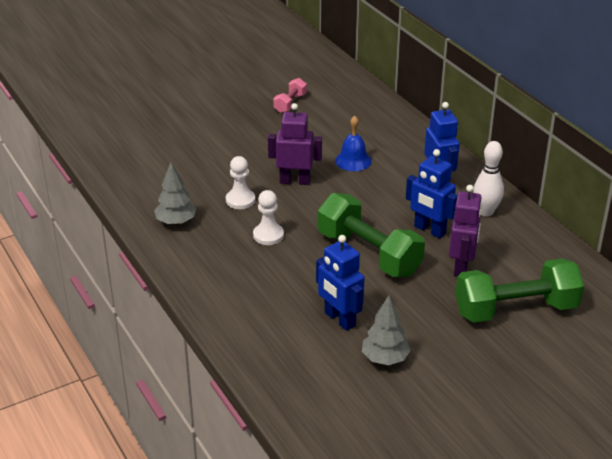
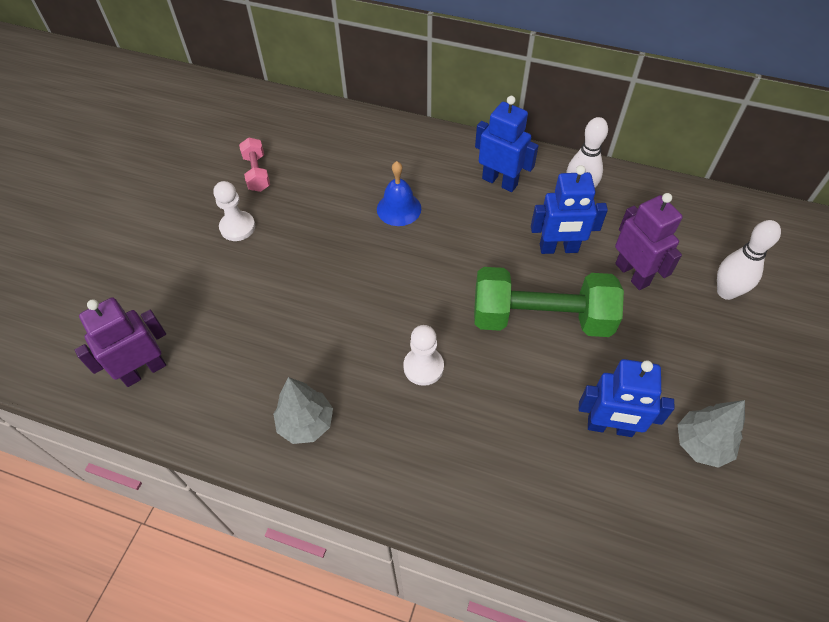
camera: 40 degrees left, 20 degrees up
white pawn [226,156,255,209] -> white pawn moved to [213,181,255,241]
purple robot [268,103,322,185] -> purple robot moved to [75,297,166,387]
green dumbbell [455,258,584,322] -> white bowling pin [717,220,781,300]

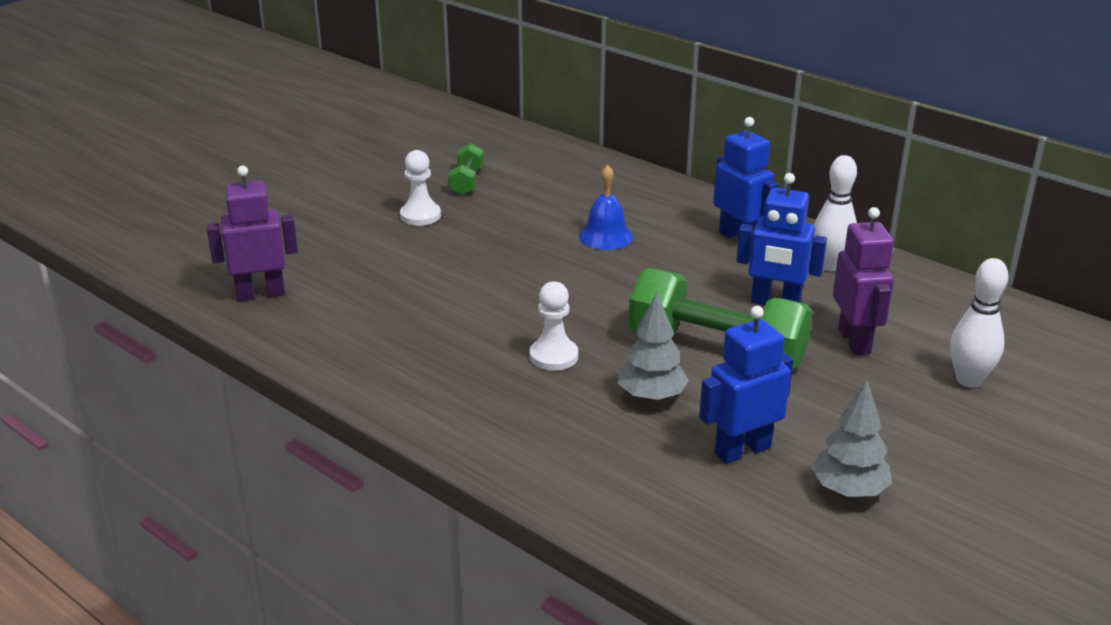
camera: 20 degrees right, 25 degrees down
pink dumbbell [239,137,270,192] -> green dumbbell [448,143,484,195]
grey tree [273,377,333,444] -> grey tree moved to [618,292,689,402]
blue robot [579,359,675,437] -> blue robot turned 120 degrees clockwise [699,306,794,464]

